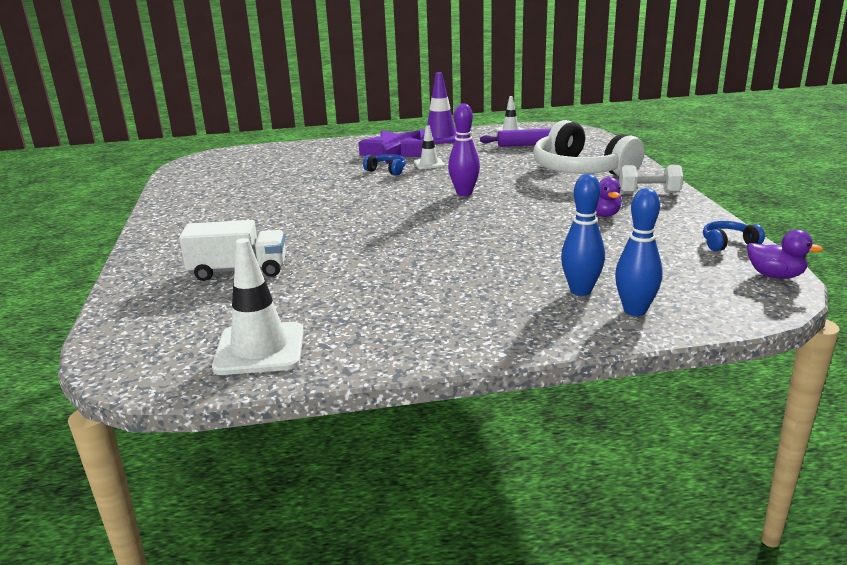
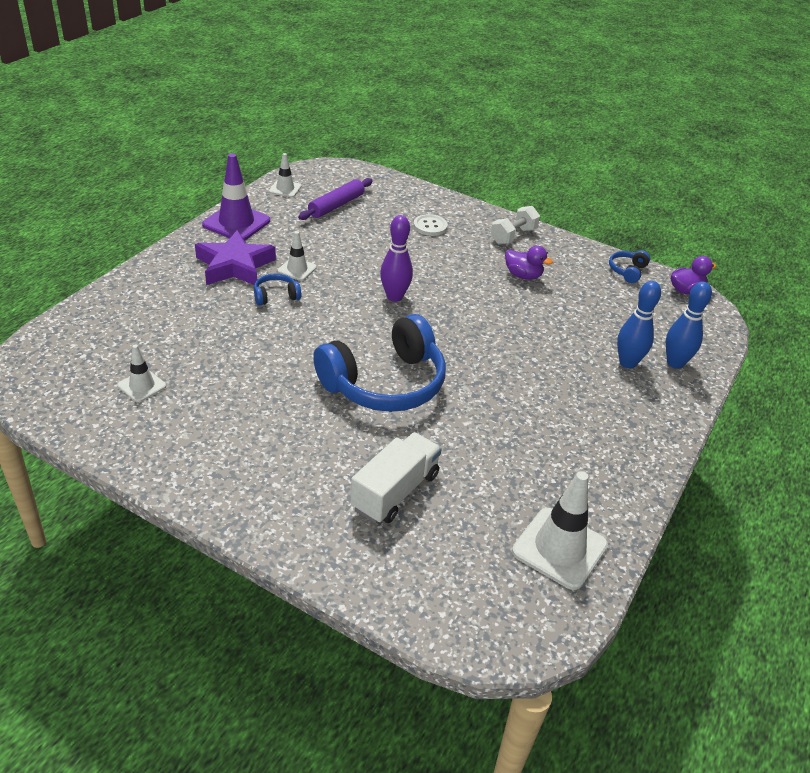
camera: 55 degrees left, 15 degrees up
white headphones [533,120,644,176] -> white button [413,214,448,236]
none -> white traffic cone [118,344,166,402]
none -> blue headphones [313,314,446,412]

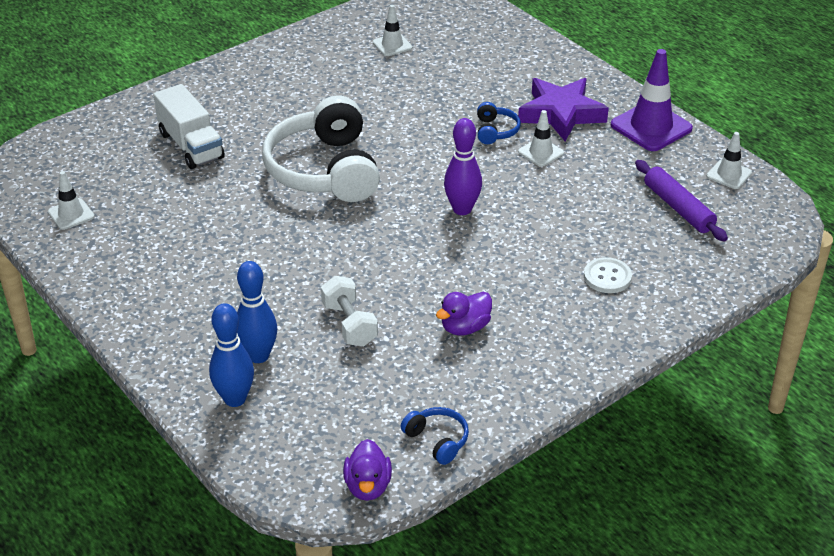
camera: 115 degrees right, 0 degrees up
blue headphones [313,314,446,412] -> white headphones [262,96,380,202]
white dumbbell [491,206,540,244] -> white dumbbell moved to [321,276,378,346]
white traffic cone [512,471,608,590] -> white traffic cone [48,171,94,230], size x0.55

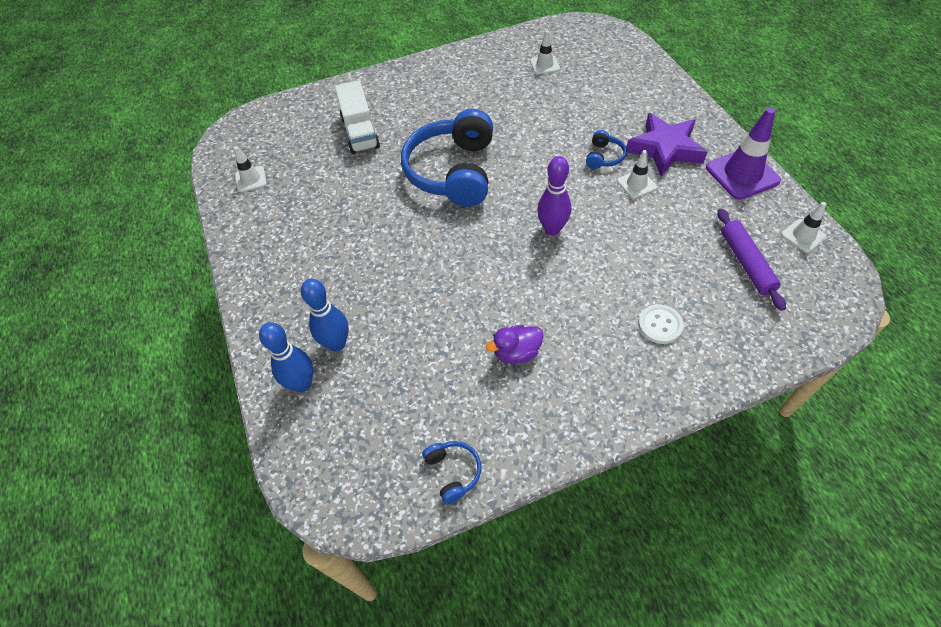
camera: 20 degrees right, 15 degrees up
white headphones [262,96,380,202] -> blue headphones [401,109,493,207]
white dumbbell [321,276,378,346] -> none
purple duck [343,439,392,501] -> none

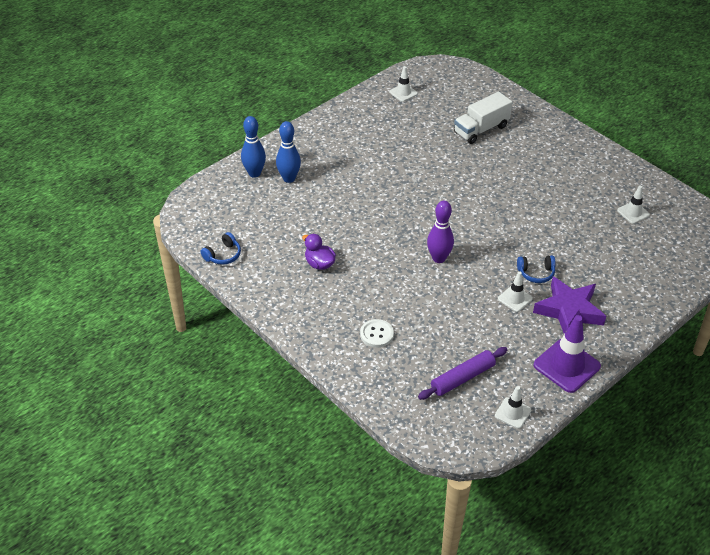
camera: 65 degrees right, 10 degrees down
blue headphones [401,109,493,207] -> none

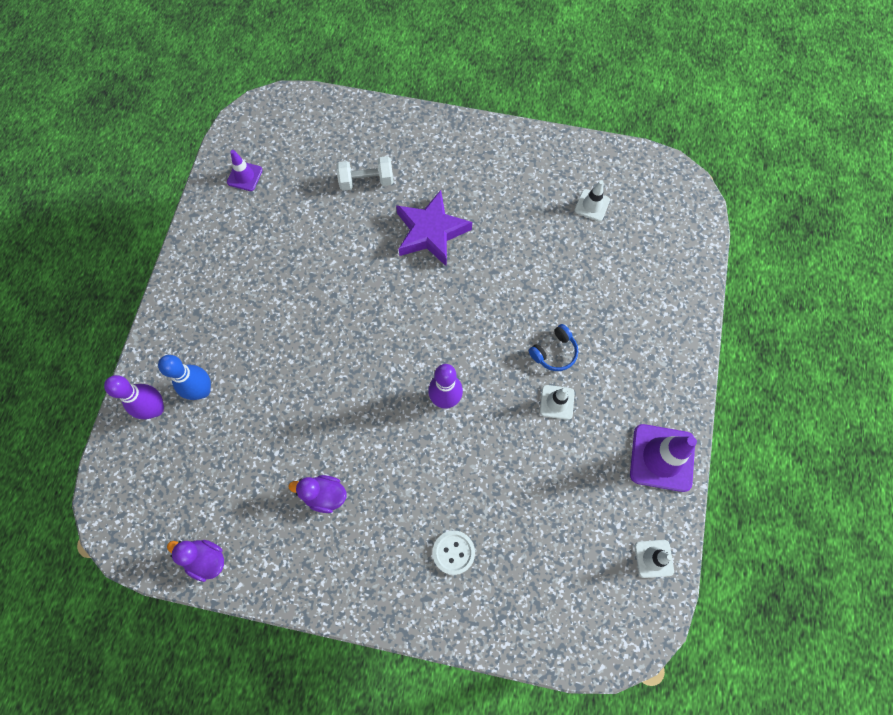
camera: 35 degrees left, 25 degrees up
blue headphones [200,232,241,265] -> purple duck [167,540,224,582]
blue bowling pin [241,116,266,178] -> purple bowling pin [104,375,164,419]
white traffic cone [389,66,418,102] -> purple traffic cone [227,150,262,191]
purple rolling pin [418,347,507,400] -> none
white truck [454,92,512,144] -> white dumbbell [336,156,394,191]
purple star [533,276,606,334] -> purple star moved to [396,190,472,267]

